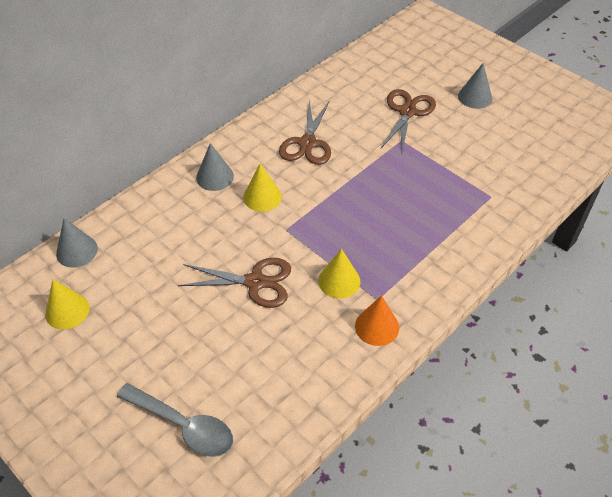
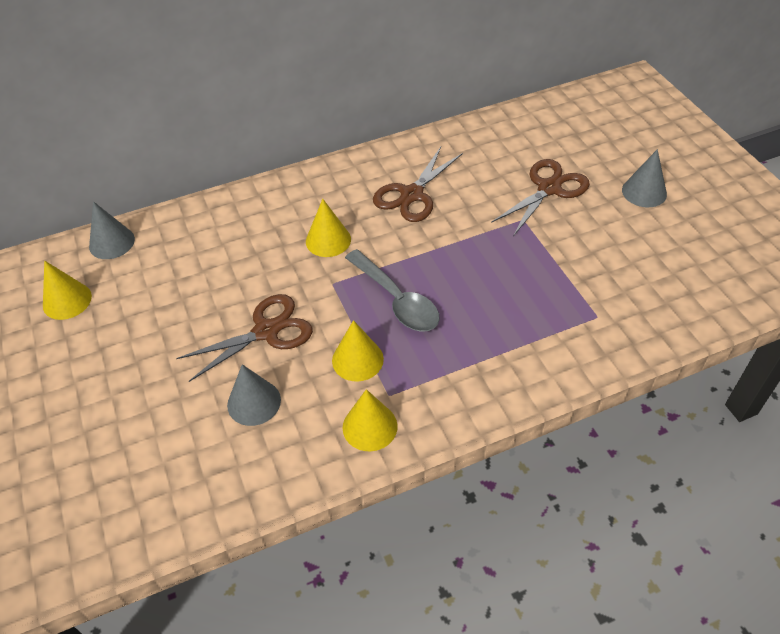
camera: 25 degrees right, 0 degrees up
grey spoon [117,383,233,457] -> grey spoon moved to [345,249,440,332]
brown scissors [178,258,291,308] -> brown scissors turned 60 degrees counterclockwise [176,294,313,382]
grey cone [196,143,234,191] -> grey cone moved to [227,364,281,426]
orange cone [355,295,399,346] -> yellow cone [343,389,398,451]

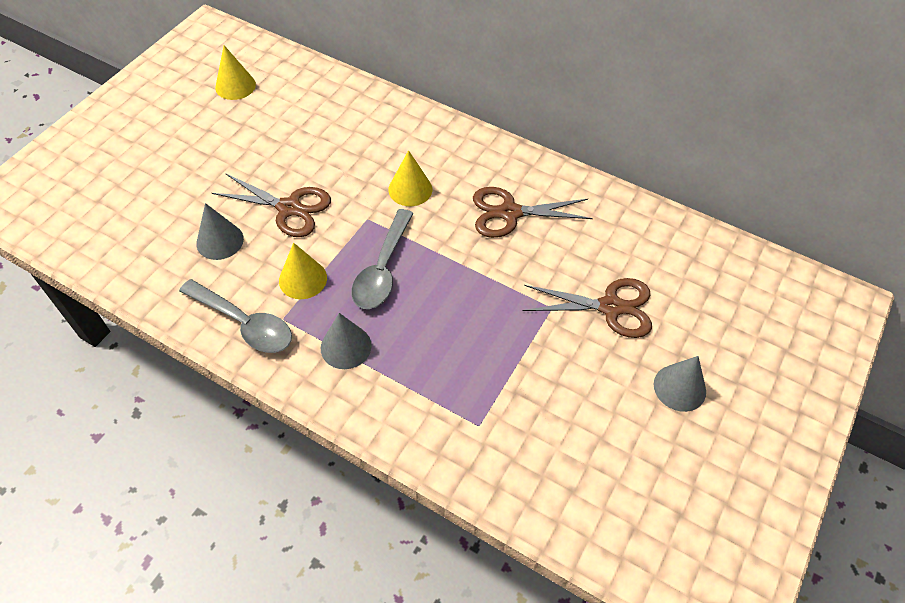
camera: 50 degrees right, 5 degrees up
grey cone [89,201,135,259] -> grey cone moved to [321,313,372,369]
yellow cone [343,389,398,451] -> grey spoon [179,279,292,353]

